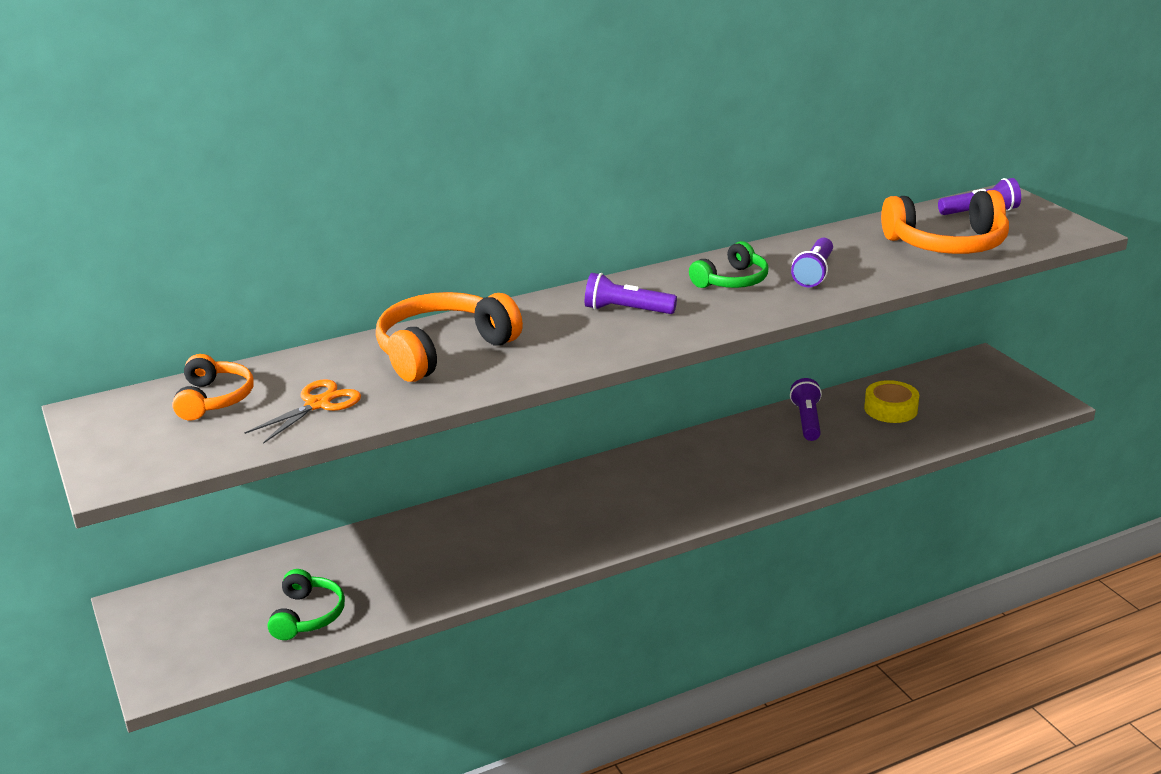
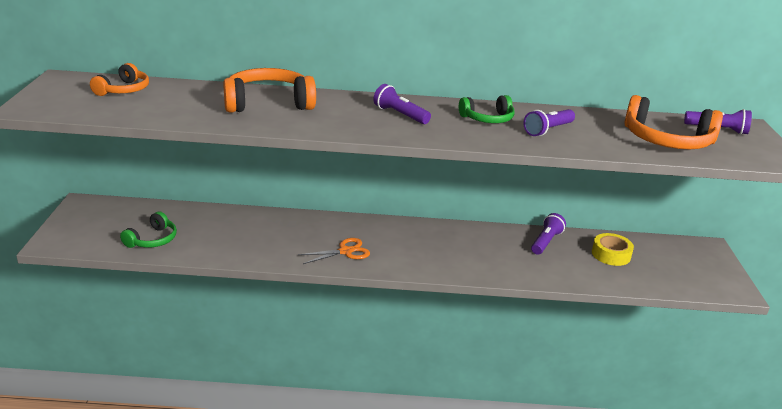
camera: 25 degrees right, 0 degrees up
orange scissors [245,379,361,444] -> orange scissors moved to [298,238,370,264]

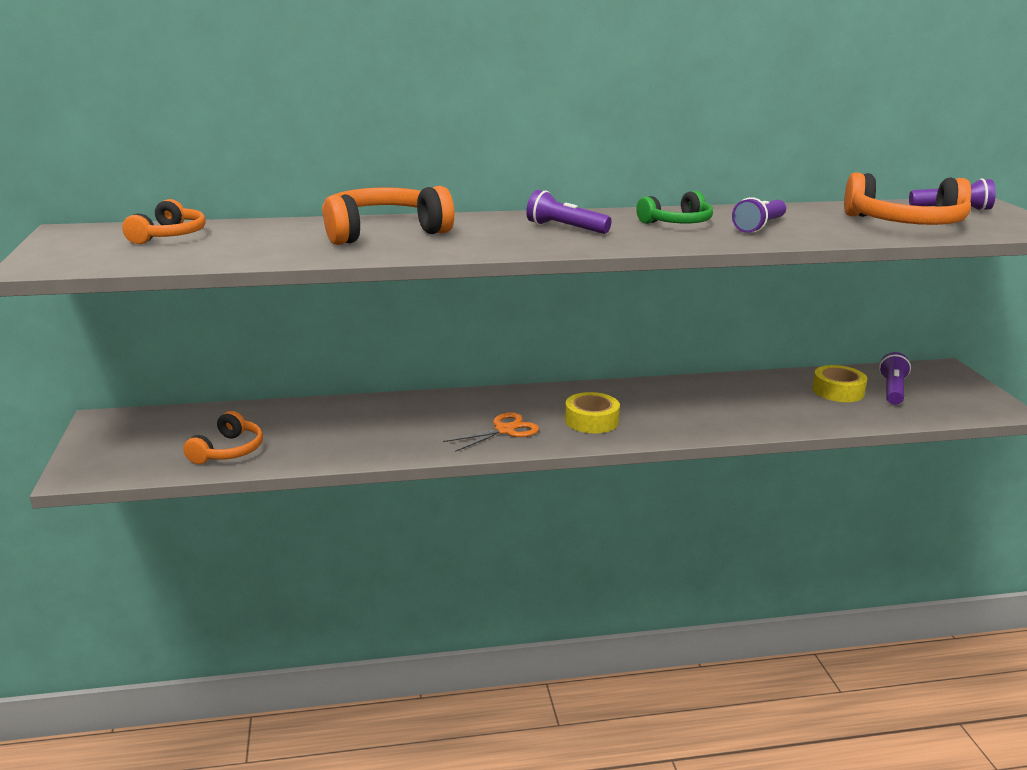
camera: 10 degrees left, 5 degrees down
green headphones [120,211,177,248] -> orange headphones [183,411,263,464]
purple flashlight [531,213,566,254] -> purple flashlight moved to [879,352,911,405]
none -> yellow tape [565,392,620,433]

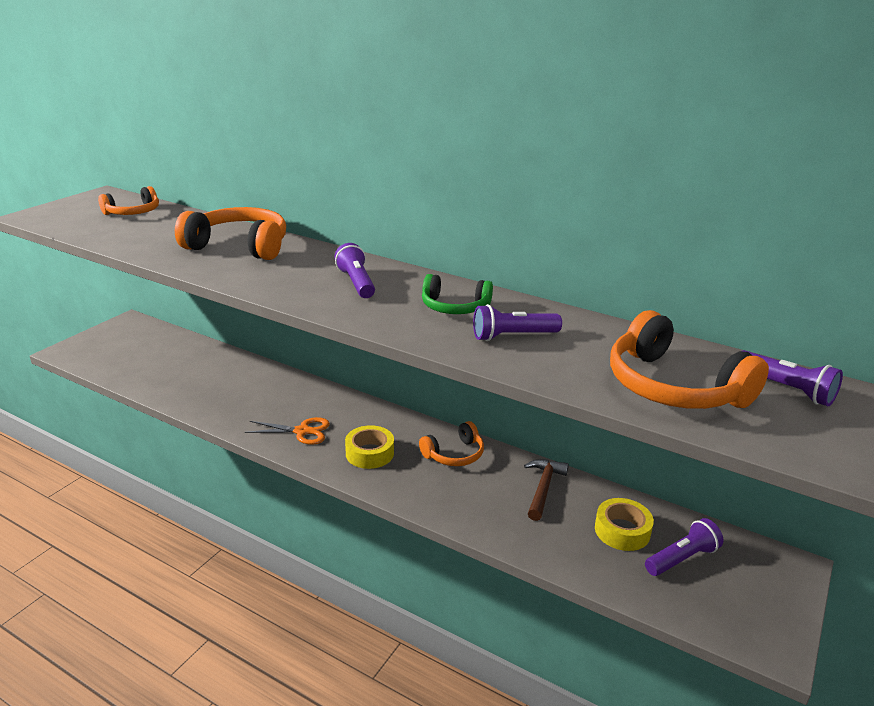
camera: 40 degrees right, 5 degrees up
orange headphones [183,411,263,464] -> orange headphones moved to [419,421,484,466]
none -> brown hammer [524,459,569,521]

